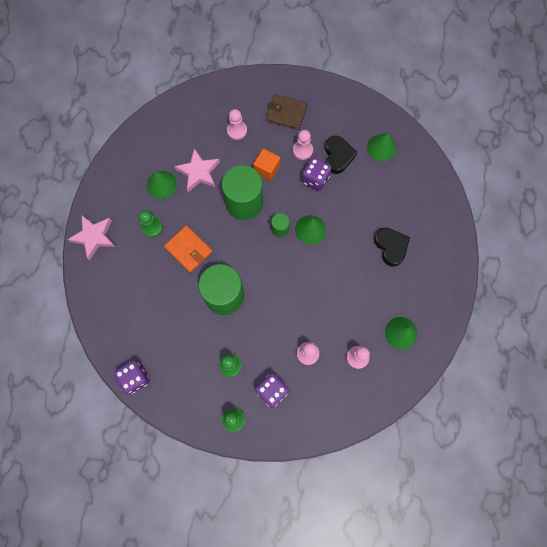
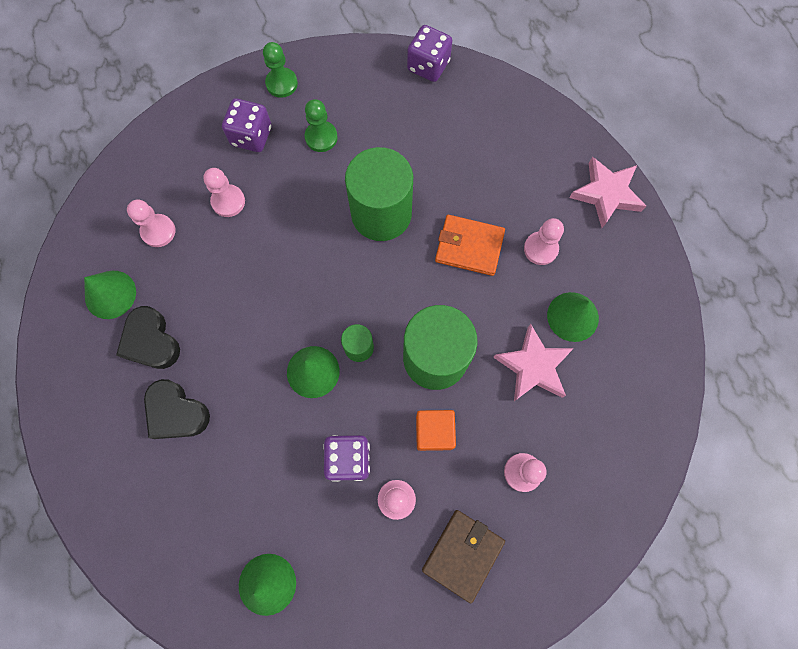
camera: 150 degrees right, 0 degrees up
green pawn [139,210,163,238] -> pink pawn [524,218,564,265]
brown wallet [266,94,307,130] -> brown wallet turned 45 degrees counterclockwise [422,510,505,603]
black heart [325,136,357,174] -> black heart moved to [116,306,180,369]

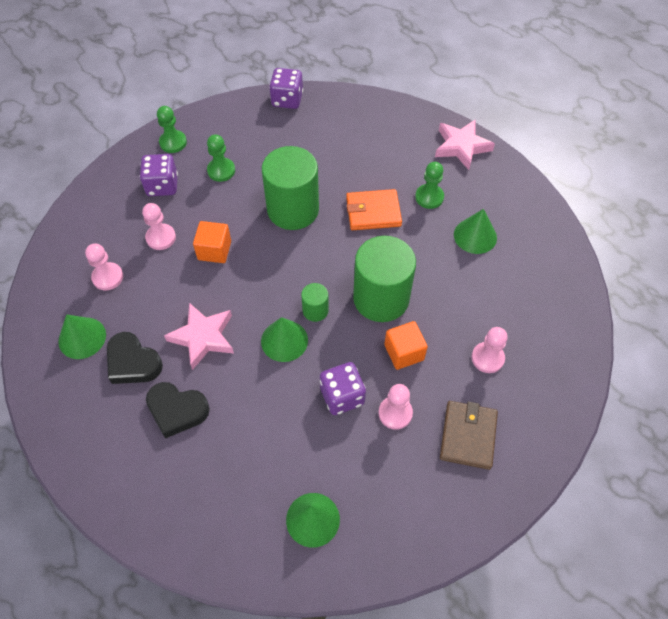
camera: 20 degrees left, 15 degrees down
pink star [493,324,574,401] -> pink star moved to [164,303,234,370]
pink pawn [524,218,564,265] -> green pawn [415,162,444,209]
none -> orange cube [193,221,231,263]

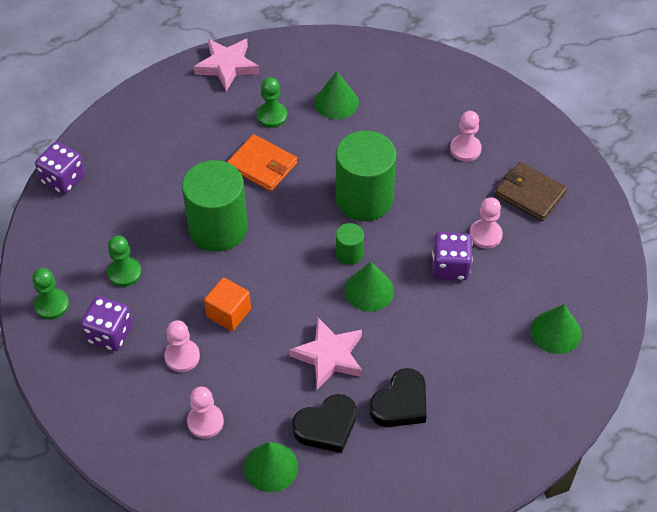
camera: 65 degrees left, 5 degrees down
orange wallet [346,189,402,230] -> orange wallet turned 75 degrees counterclockwise [227,134,297,191]
orange cube [384,321,428,370] -> none

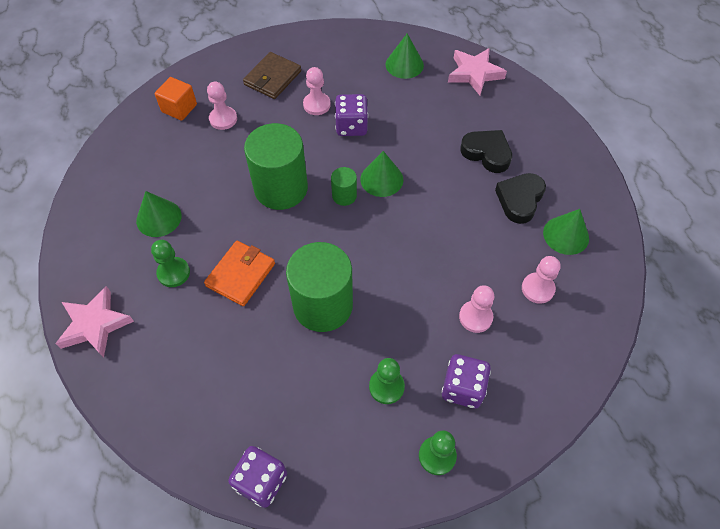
camera: 95 degrees left, 5 degrees up
orange cube [204,277,251,331] -> orange cube moved to [155,77,197,121]
pink star [289,318,363,389] -> pink star moved to [448,48,507,95]
black heart [292,394,356,453] -> black heart turned 120 degrees counterclockwise [495,173,546,224]

